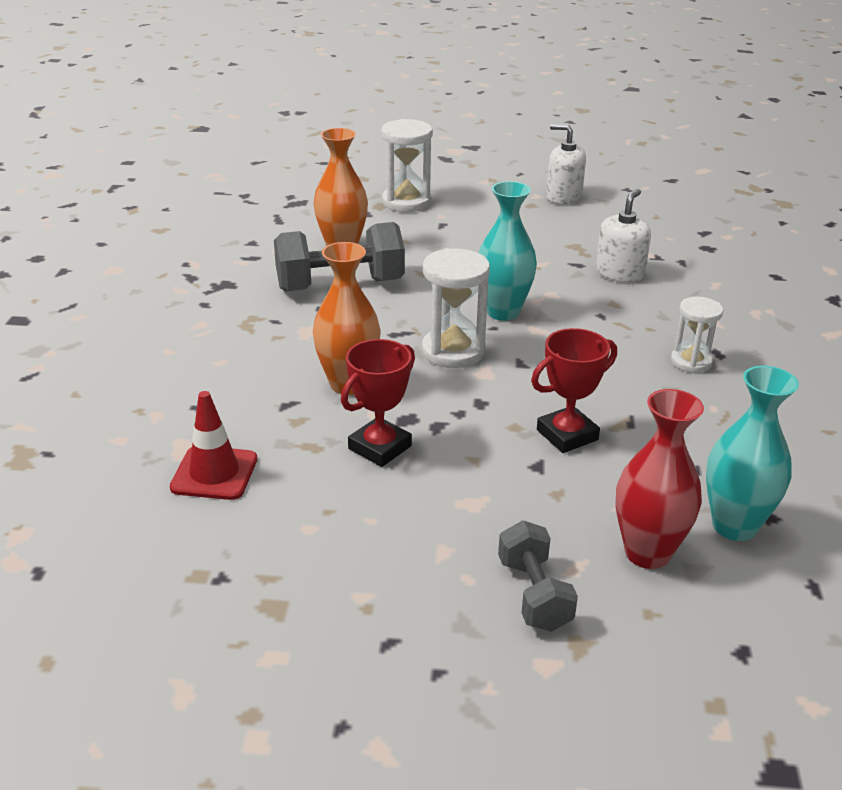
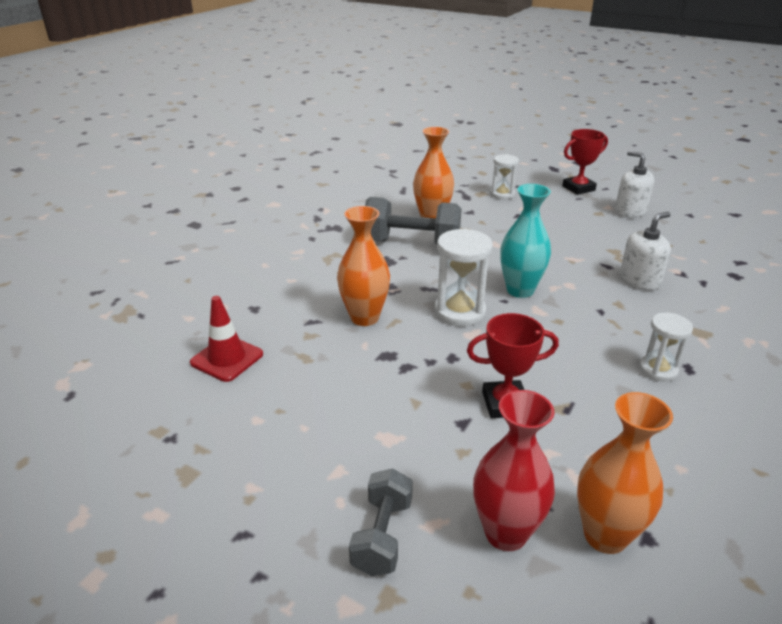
camera: 25 degrees right, 0 degrees up
red trophy [341,339,415,467] -> red trophy moved to [562,129,608,195]
white hourglass [381,119,433,212] -> white hourglass [491,154,519,199], size x0.64
turquoise vase [706,366,799,541] -> orange vase [577,392,673,554]

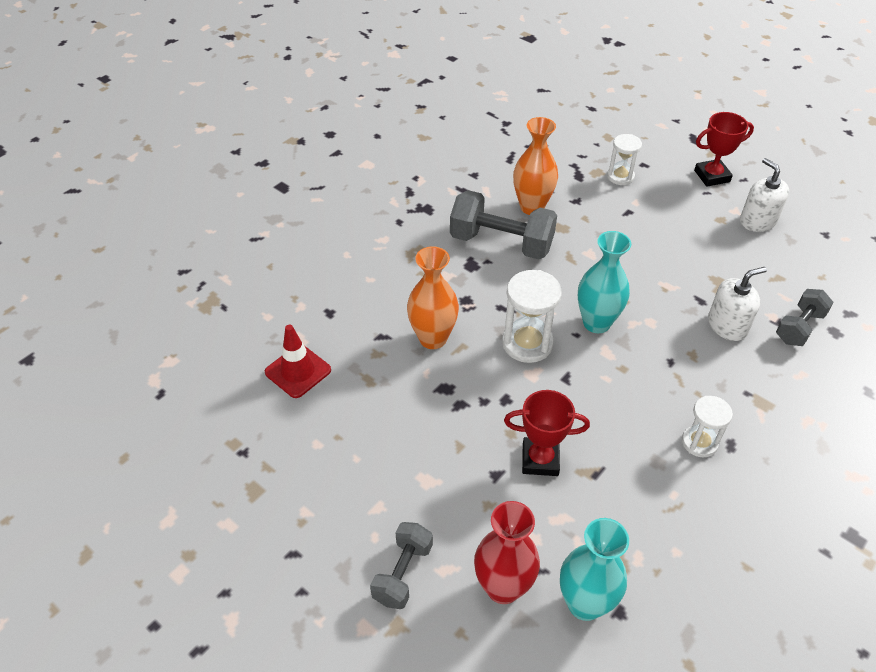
camera: 10 degrees right, 15 degrees up
orange vase [577,392,673,554] -> turquoise vase [560,518,629,621]
none -> grey dumbbell [776,289,834,346]

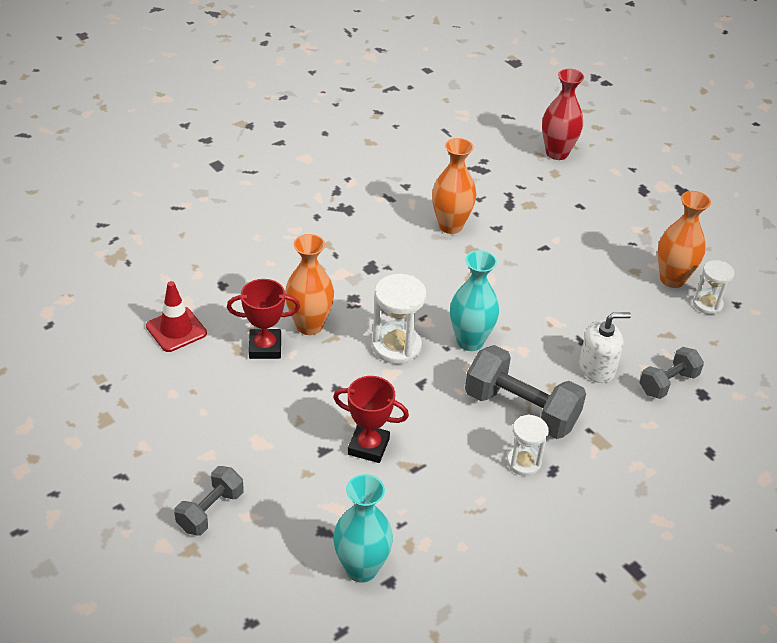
camera: 10 degrees right, 5 degrees down
grey dumbbell [450,190,557,259] -> grey dumbbell moved to [465,345,586,439]
red vase [474,501,540,604] -> red vase moved to [542,69,584,160]
white hourglass [607,134,642,185] -> white hourglass moved to [693,260,734,314]
red trophy [694,112,754,187] -> red trophy moved to [227,279,300,359]
white soap dispenser [740,158,789,232] -> orange vase [658,191,711,288]

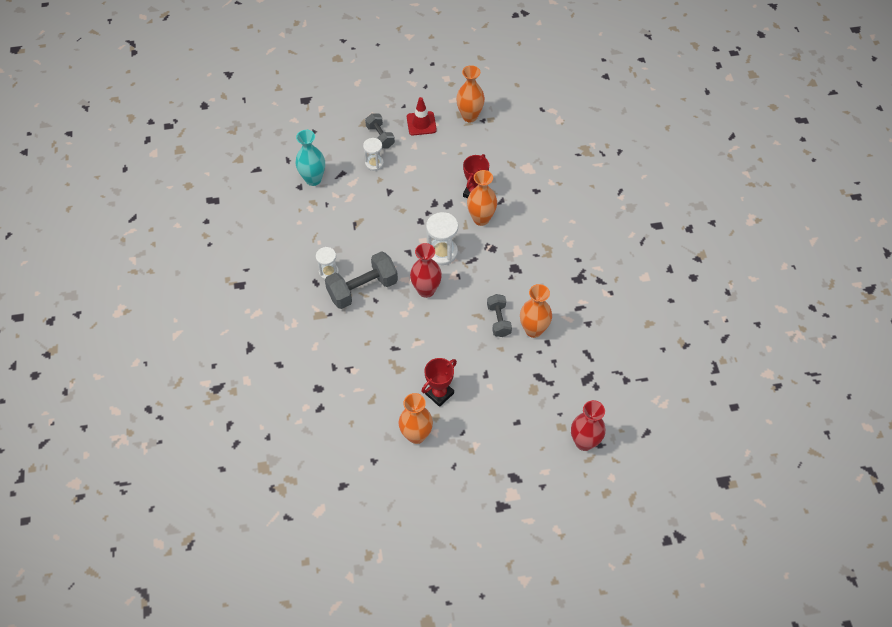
camera: 120 degrees right, 15 degrees up
red traffic cone [146,281,207,352] -> red traffic cone moved to [407,97,437,136]
red trophy [333,376,409,463] -> red trophy moved to [422,358,457,407]
turquoise vase [450,250,499,351] -> red vase [410,243,442,298]
white soap dispenser [579,312,631,383] -> none
grey dumbbell [640,347,704,399] -> grey dumbbell moved to [487,294,512,337]
white hourglass [693,260,734,314] -> white hourglass moved to [363,138,384,171]
none -> orange vase [456,65,485,122]

